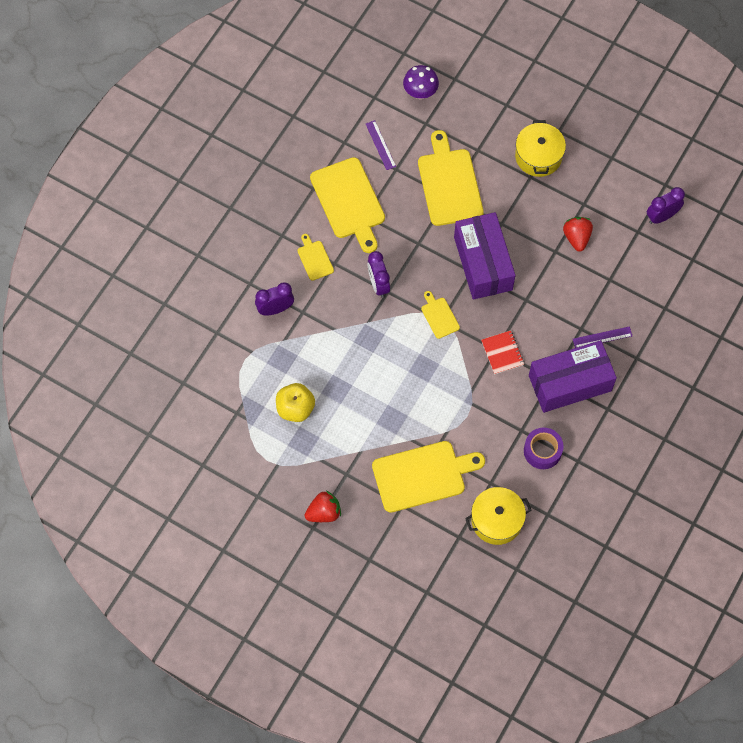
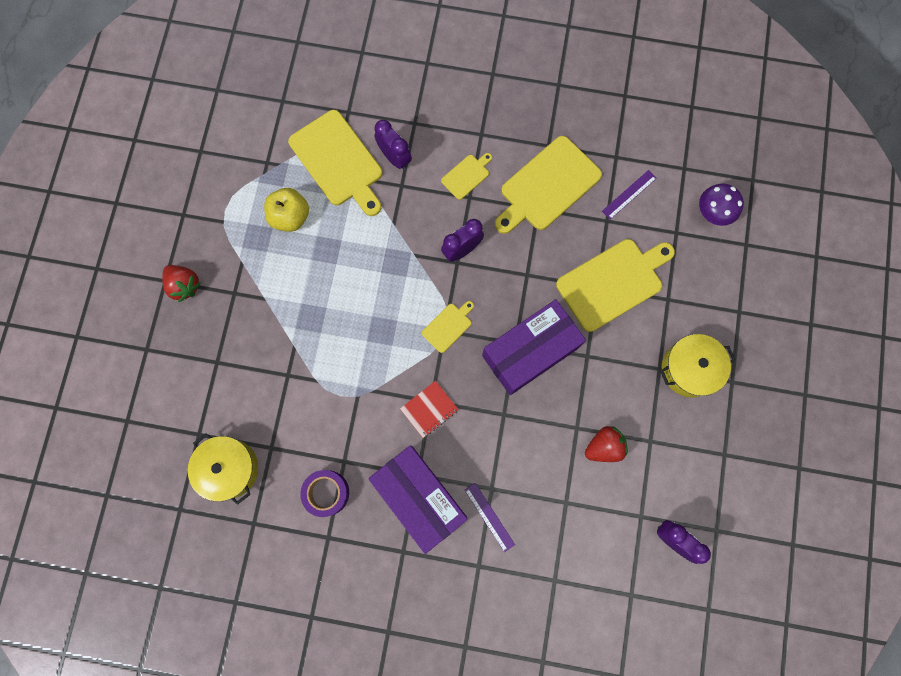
camera: 70 degrees right, 10 degrees up
yellow cutting board [372,441,485,513] -> yellow cutting board moved to [288,110,383,216]

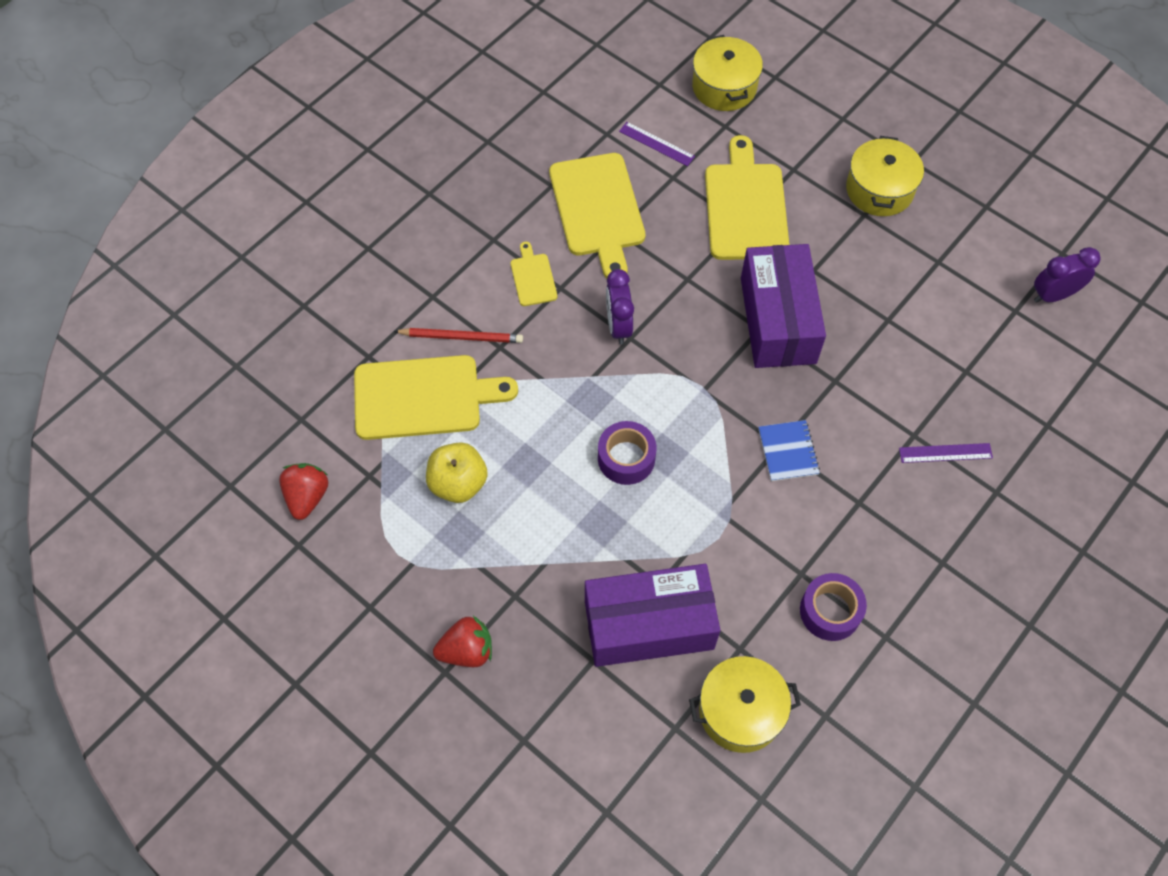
camera: 60 degrees left, 15 degrees down
purple box [368,445,468,554] -> purple box moved to [585,564,720,667]
purple clock [374,120,412,170] -> red pencil [394,328,523,343]
red notebook [400,381,459,438] -> blue notebook [759,420,820,481]
yellow cutting board [422,301,474,353] -> none
red strawberry [585,426,628,462] -> red strawberry moved to [279,463,329,520]
purple ruler [602,170,657,219] -> purple ruler turned 45 degrees counterclockwise [619,122,695,166]
purple mushroom [699,184,744,226] -> yellow pot [692,35,763,111]
none -> purple tape [598,421,656,485]

